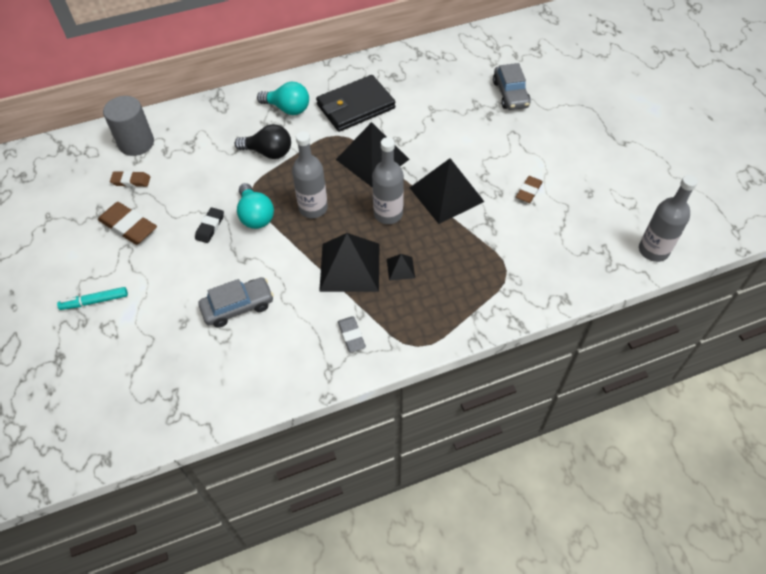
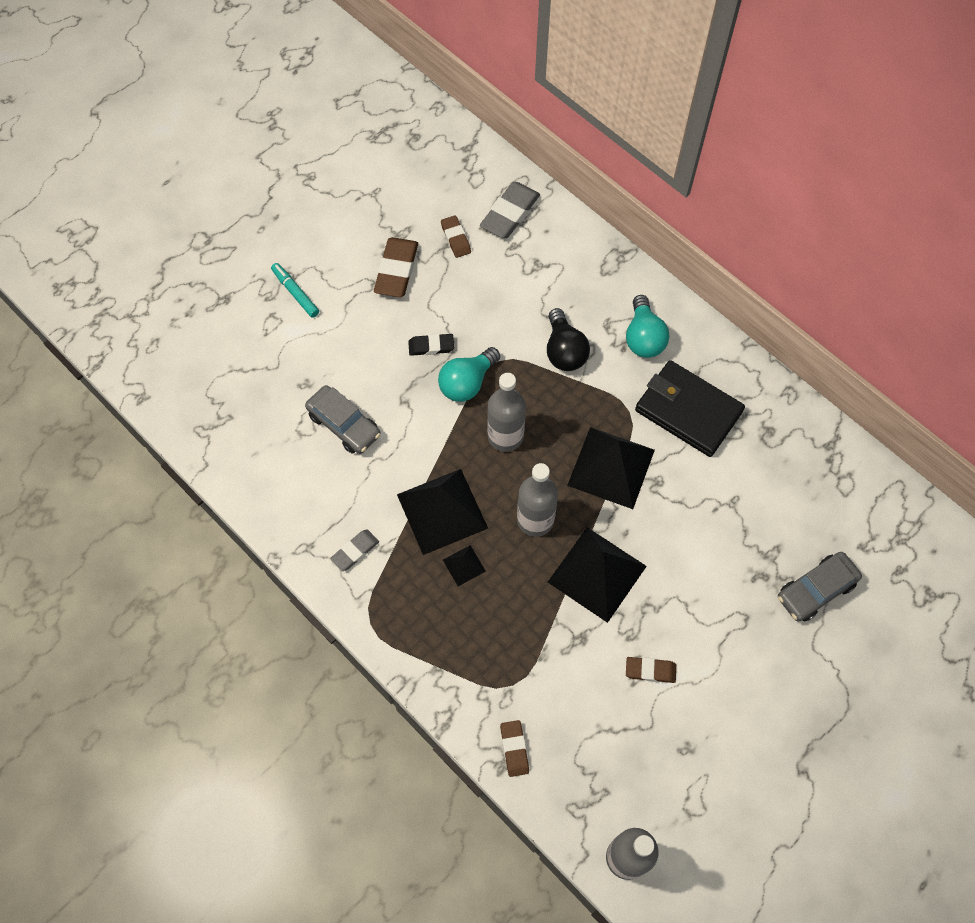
camera: 65 degrees right, 10 degrees up
grey cylinder [103,96,154,156] -> grey eraser [480,182,540,238]
none -> brown eraser [500,720,529,777]

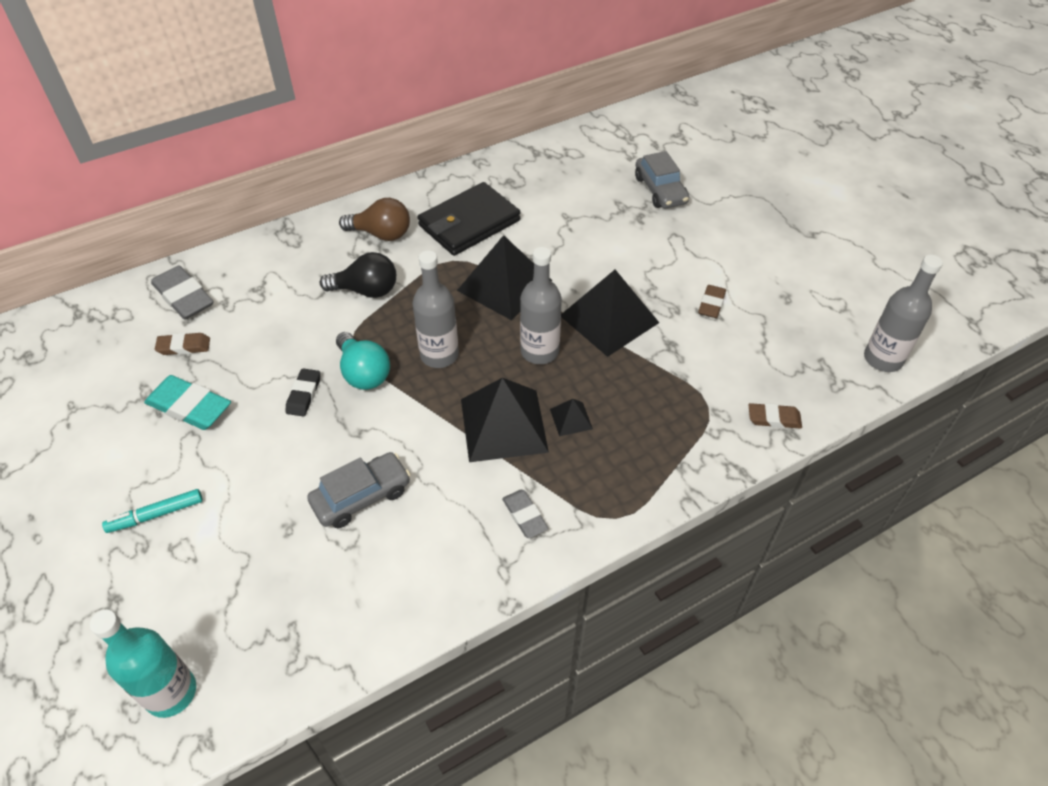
camera: 75 degrees left, 15 degrees down
brown eraser [374,237,418,297] -> turquoise eraser [144,375,231,430]
turquoise light bulb [626,295,669,358] -> brown light bulb [339,198,410,241]
none -> turquoise bottle [90,610,196,718]

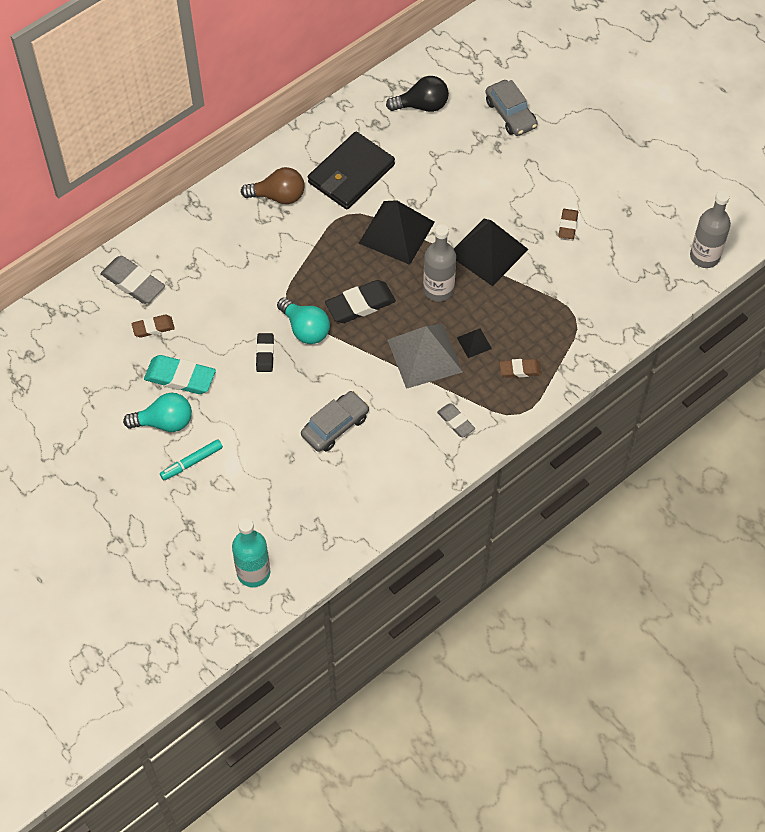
camera: 10 degrees left, 10 degrees up
black light bulb [320,252,396,298] -> black light bulb moved to [386,76,449,112]
grey bottle [412,250,459,368] -> black eraser [325,280,396,323]
black pyramid [461,378,549,462] -> grey pyramid [387,324,463,389]
brown eraser [749,403,802,429] -> brown eraser moved to [499,359,541,378]
none -> turquoise light bulb [123,393,192,432]

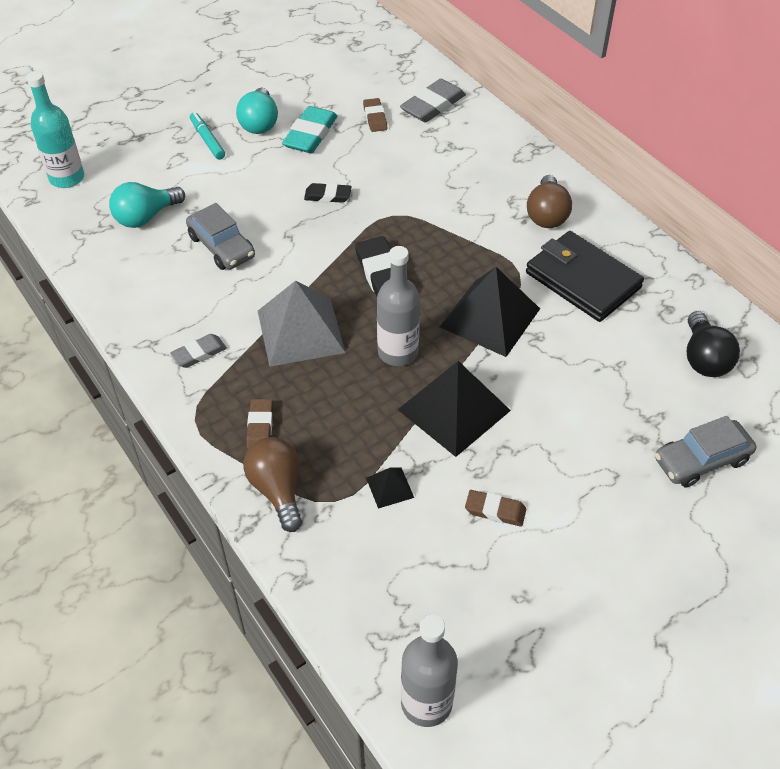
camera: 95 degrees right, 10 degrees down
turquoise light bulb [277,297,330,344] -> turquoise light bulb moved to [109,182,185,228]
black pyramid [457,328,492,358] -> black pyramid moved to [366,467,414,509]
none -> brown light bulb [243,437,302,532]

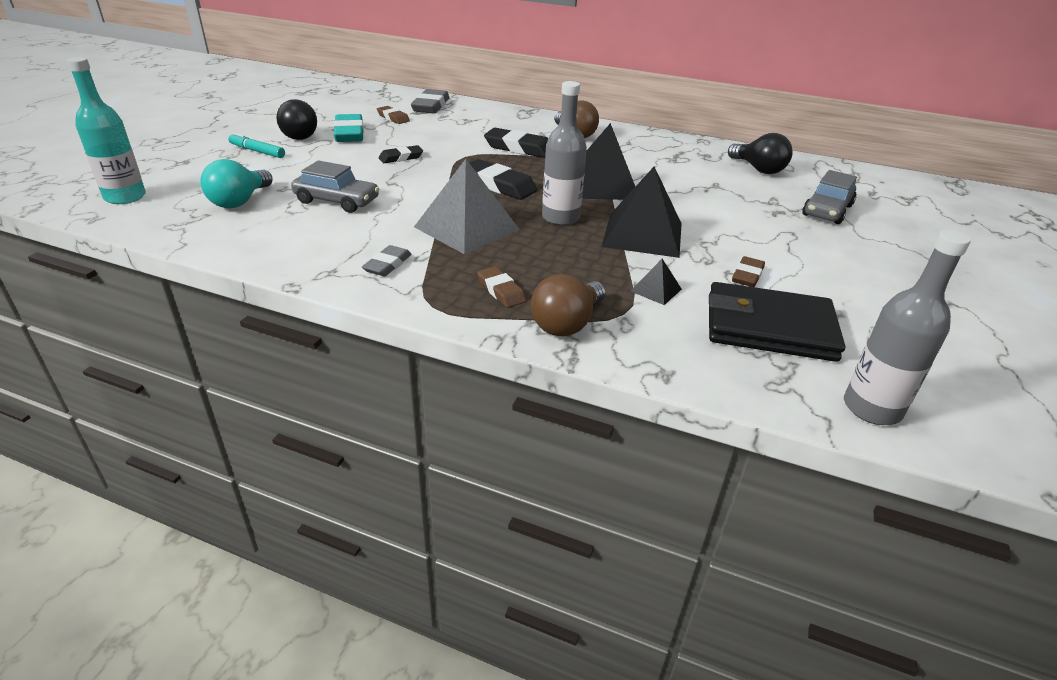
camera: 35 degrees left, 15 degrees down
turquoise light bulb [236,88,278,134] -> black light bulb [277,99,317,140]
brown light bulb [243,437,302,532] -> brown light bulb turned 90 degrees counterclockwise [531,274,606,336]
brown eraser [465,490,526,527] -> brown eraser turned 45 degrees counterclockwise [732,256,765,287]
black wallet [526,231,644,322] -> black wallet moved to [709,282,845,362]
none -> black eraser [484,128,548,158]

